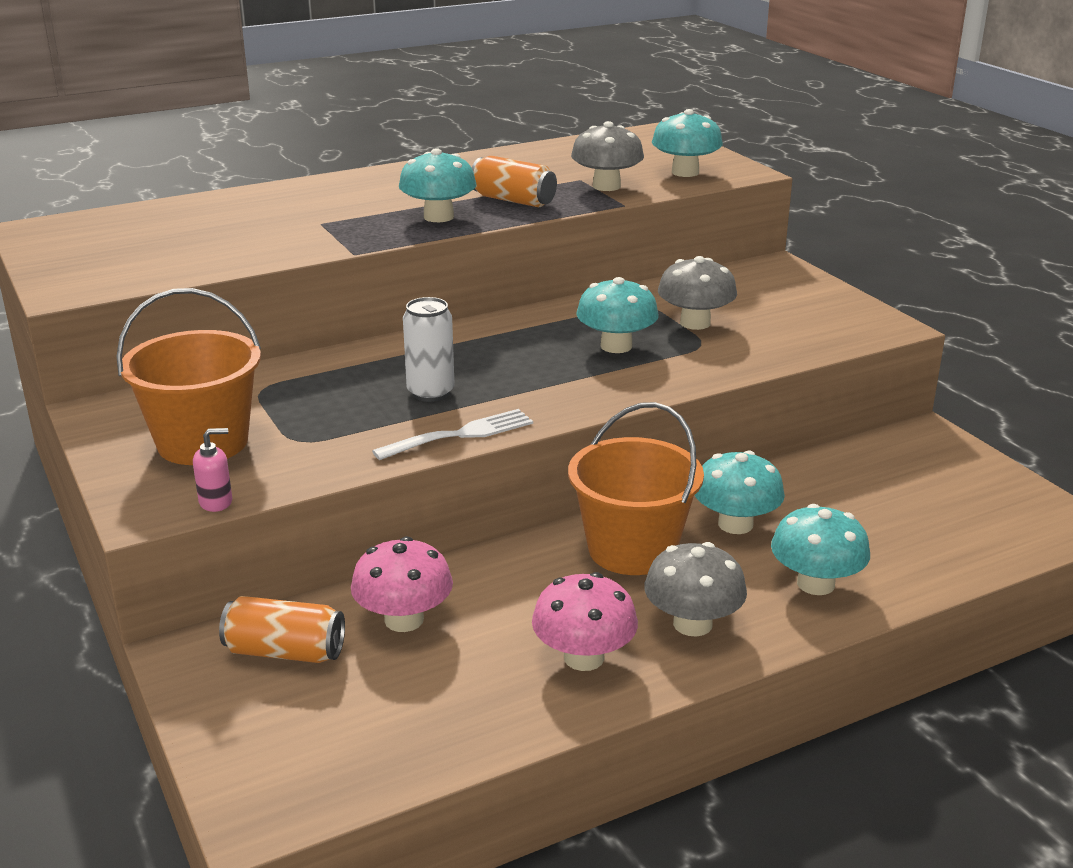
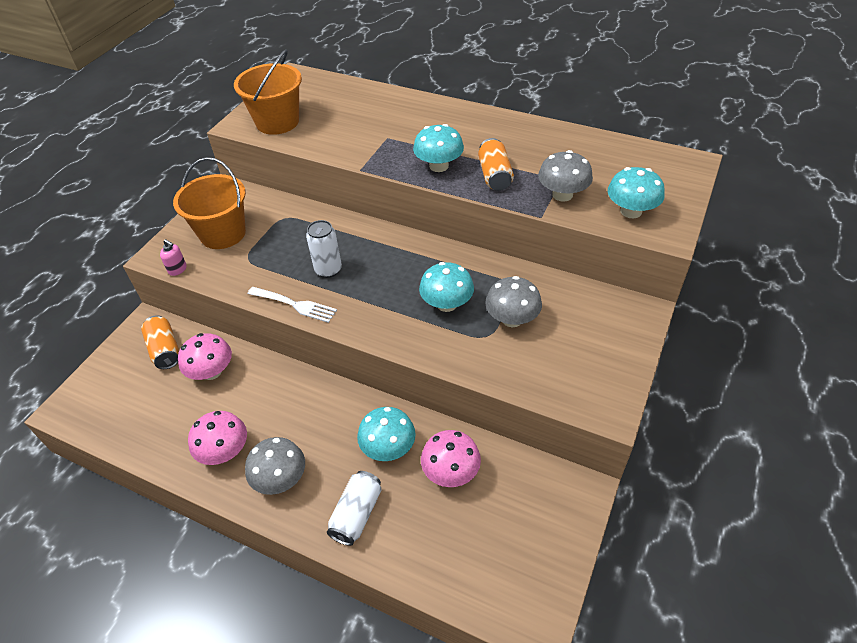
camera: 55 degrees right, 20 degrees up
orange bucket [568,402,704,575] -> orange bucket moved to [234,50,302,135]
turquoise mushroom [771,504,870,595] -> white can [327,471,382,546]
none -> pink mushroom [421,430,481,487]

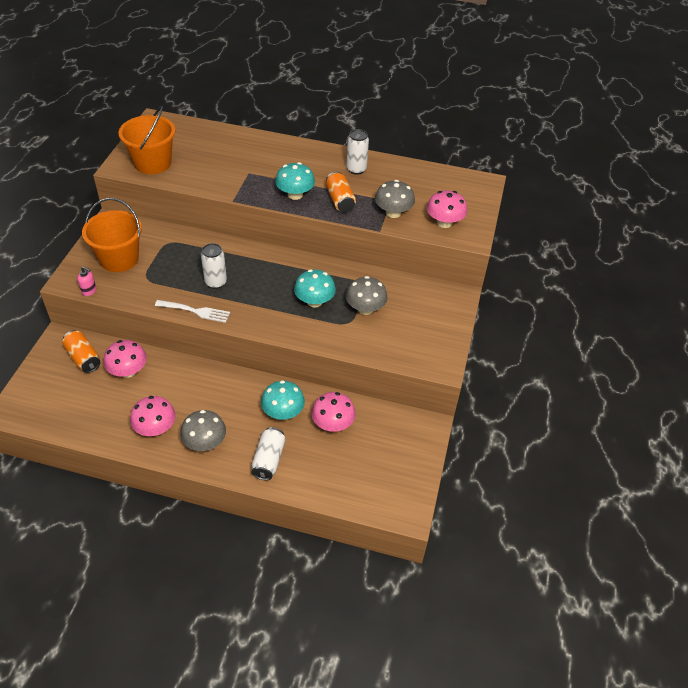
camera: 15 degrees left, 0 degrees up
turquoise mushroom [608,167,665,218] -> pink mushroom [427,190,467,228]
none -> white can [346,129,369,175]

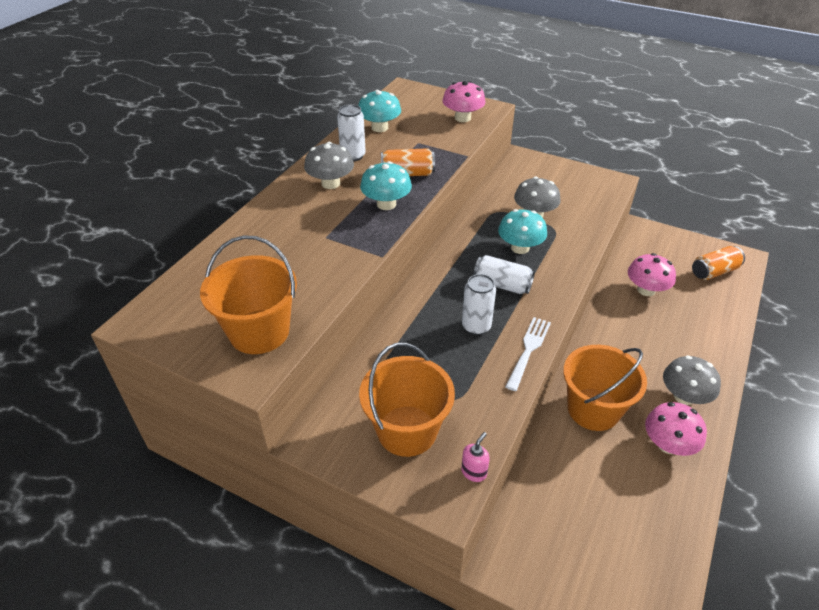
camera: 75 degrees left, 5 degrees down
orange can [62,330,100,373] -> orange can moved to [692,246,745,280]
pink mushroom [104,340,147,378] -> none
white can [251,427,286,480] -> white can moved to [473,255,535,294]
turquoise mushroom [261,380,305,420] -> turquoise mushroom moved to [358,90,401,132]
grey mushroom [375,180,415,218] -> grey mushroom moved to [304,142,354,189]
none -> orange bucket [563,345,647,431]

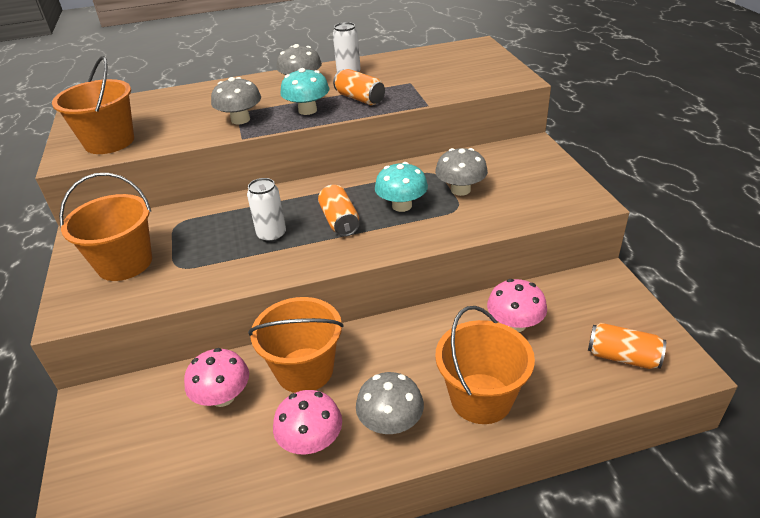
camera: 50 degrees right, 5 degrees down
turquoise mushroom [358,90,401,132] -> none
pink mushroom [442,81,486,122] -> pink mushroom moved to [184,348,249,407]
pink soap dispenser [461,432,490,482] -> none
white can [473,255,535,294] -> orange can [318,185,359,237]
white fork [505,317,551,391] -> none
none -> grey mushroom [211,77,261,124]
none -> orange bucket [435,306,535,424]

